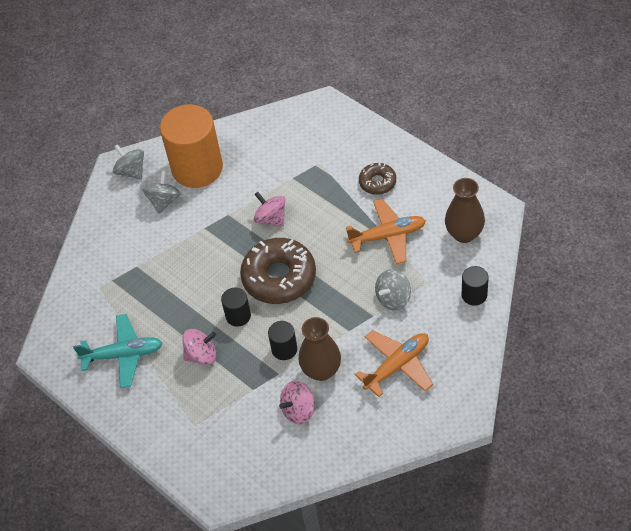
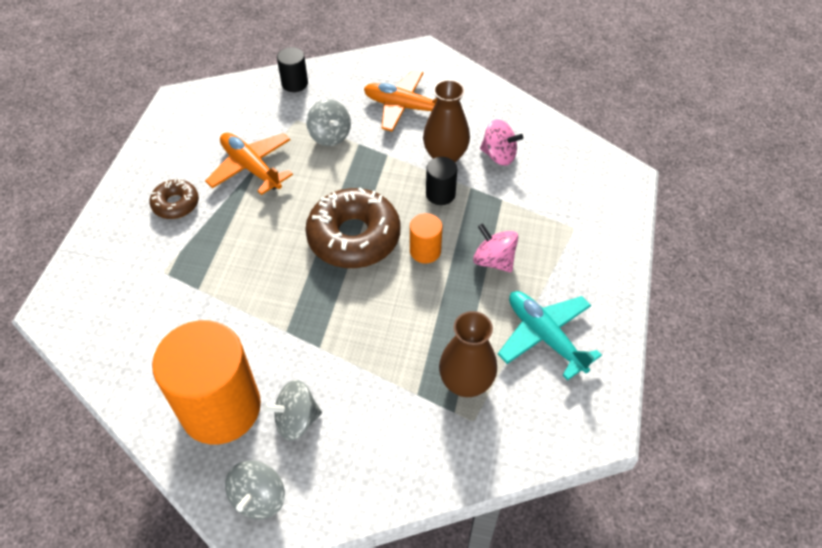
camera: 125 degrees left, 0 degrees up
black cylinder [221,288,251,327] -> orange cylinder [410,213,442,263]
pink spinning top [254,192,285,227] -> none
grey spinning top [375,269,411,310] -> grey spinning top turned 45 degrees clockwise [306,99,351,146]
brown vase [445,178,485,243] -> brown vase moved to [439,311,497,397]

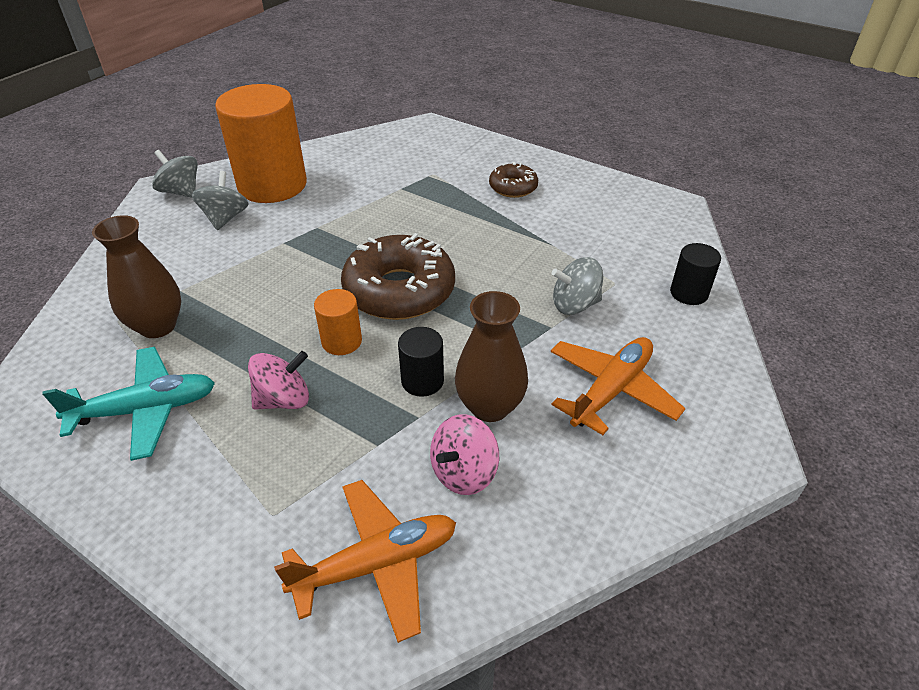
camera: 110 degrees right, 10 degrees down
orange plane [205,133,293,195] -> orange plane moved to [274,480,456,643]

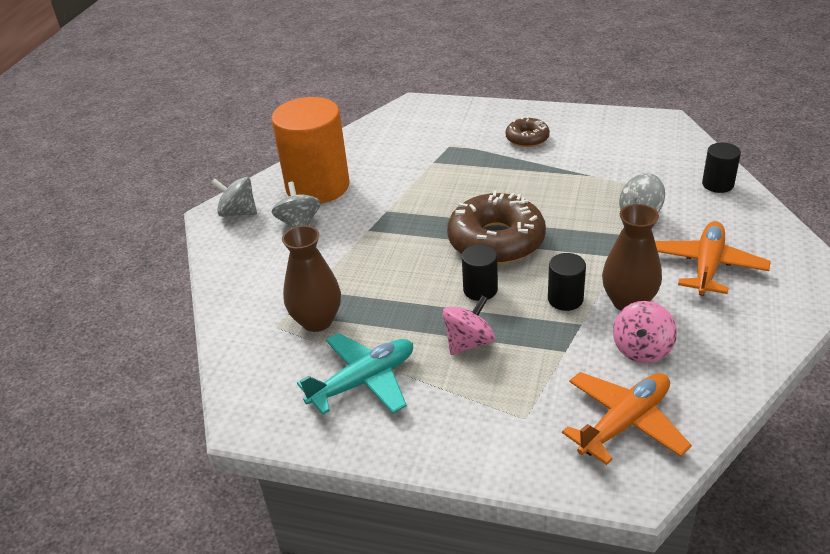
camera: 15 degrees left, 5 degrees down
orange cylinder [314,289,362,355] -> black cylinder [462,244,498,301]

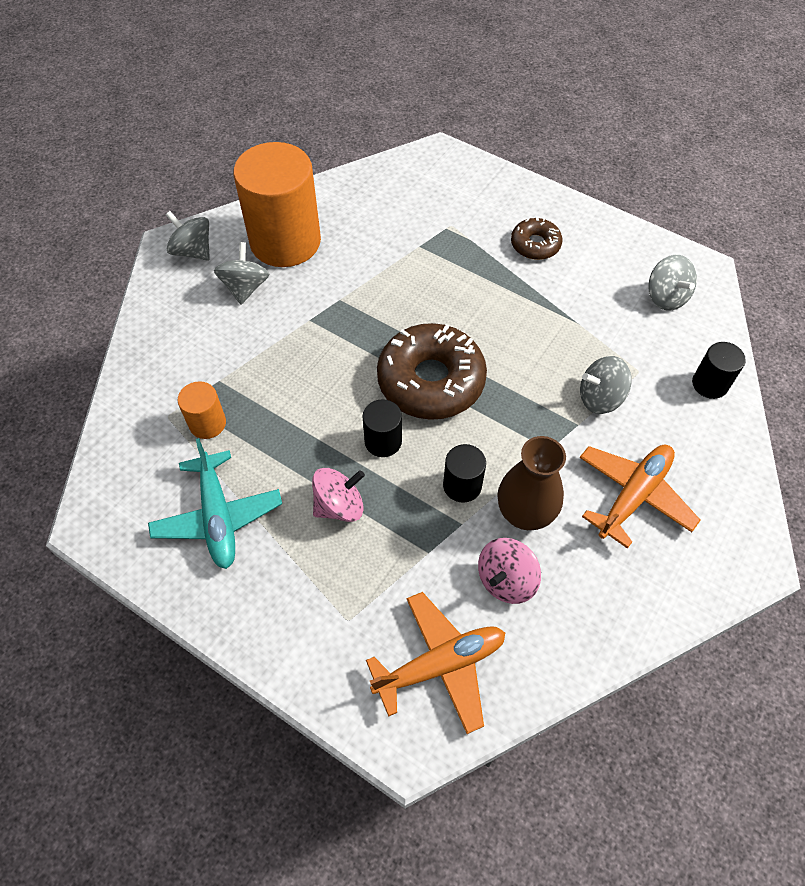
camera: 15 degrees right, 20 degrees up
brown vase [282,225,341,332] -> orange cylinder [178,381,226,439]
turquoise plane [297,333,413,415] -> turquoise plane turned 90 degrees clockwise [148,438,282,569]
none -> grey spinning top [648,255,697,310]

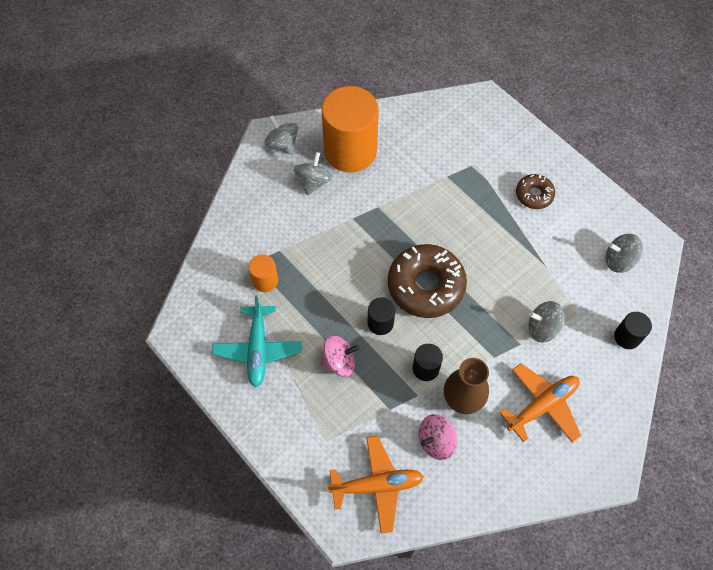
camera: 15 degrees right, 5 degrees up
grey spinning top [648,255,697,310] -> grey spinning top turned 105 degrees clockwise [606,234,643,273]

